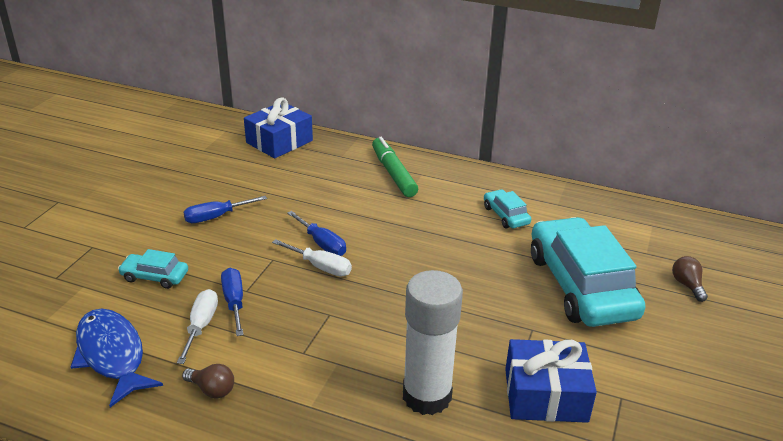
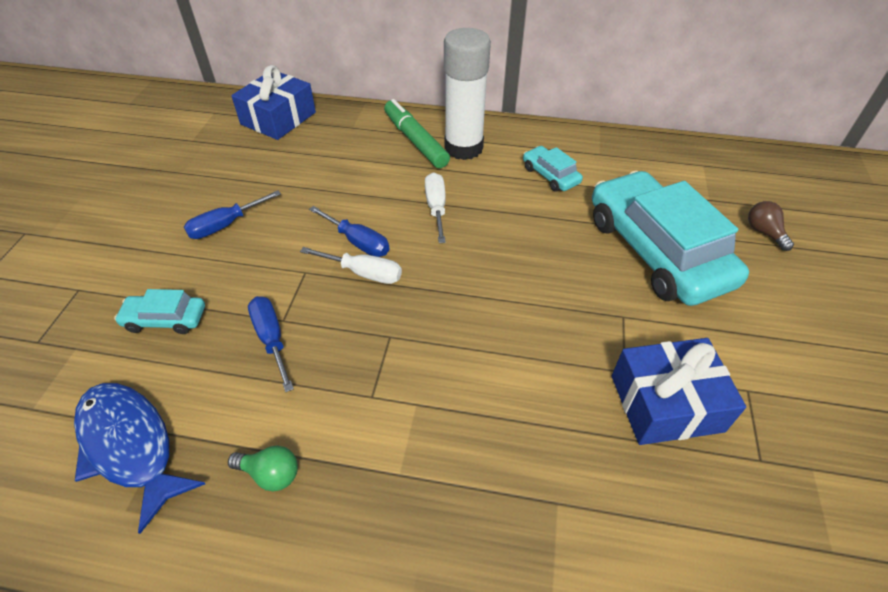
camera: 10 degrees left, 15 degrees up
white screwdriver [177,289,218,364] -> white screwdriver moved to [425,172,446,243]
brown light bulb [182,364,234,399] -> green light bulb [228,445,298,492]
white glue stick [403,270,463,415] -> white glue stick moved to [444,28,491,160]

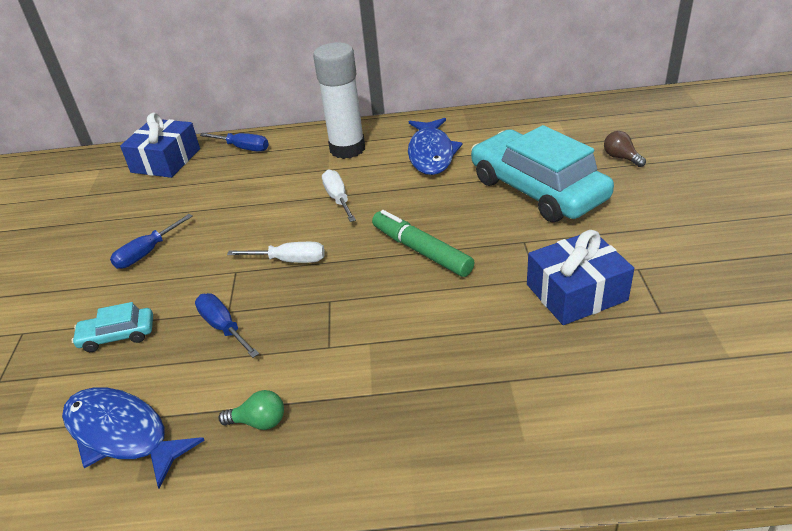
camera: 10 degrees left, 10 degrees down
blue screwdriver [309,206,389,257] -> blue screwdriver moved to [200,133,269,152]
green marker [384,99,450,168] -> green marker moved to [372,210,475,277]
turquoise car [523,146,583,192] -> blue fish [408,118,463,175]

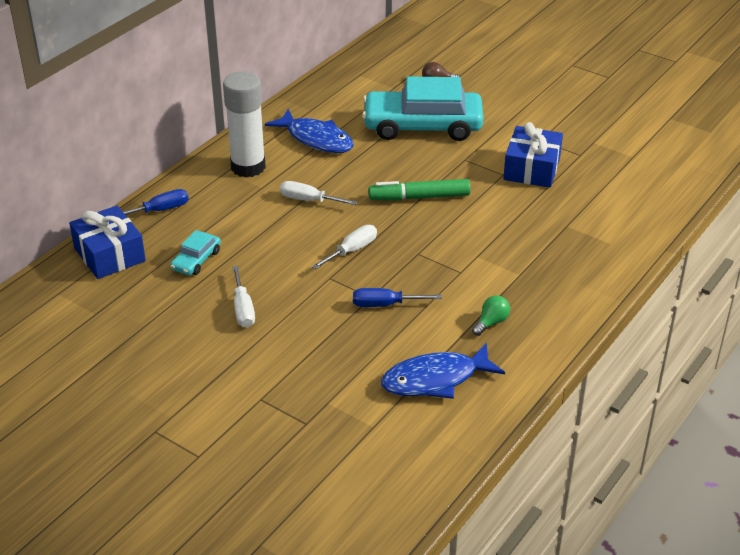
camera: 55 degrees left, 0 degrees up
turquoise car [72,302,153,352] -> turquoise car moved to [170,230,221,275]
blue screwdriver [110,214,193,269] -> white screwdriver [232,266,255,328]

